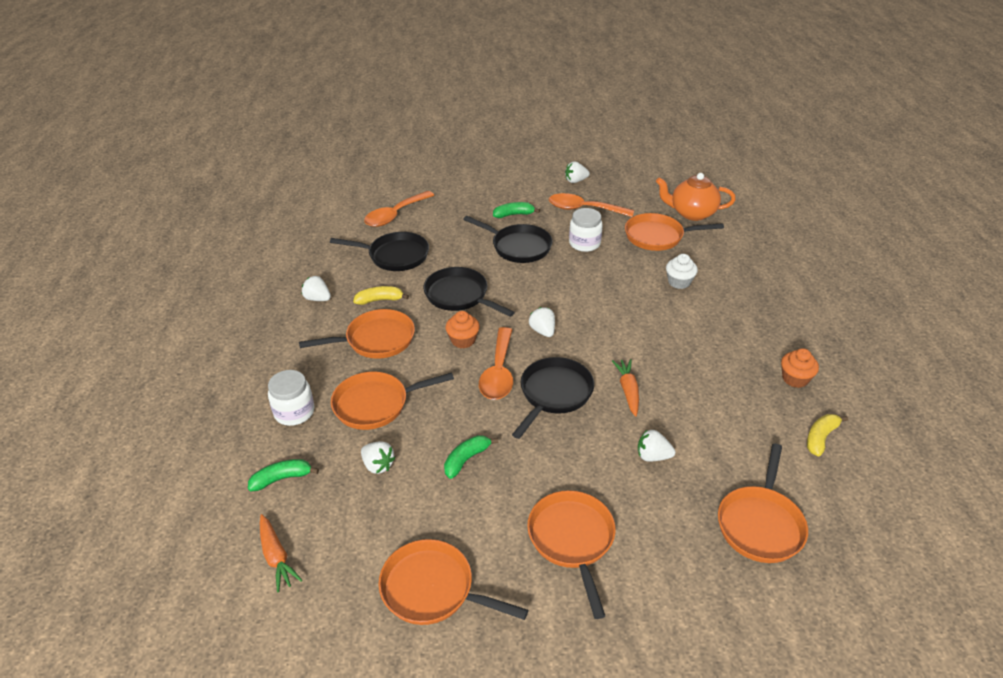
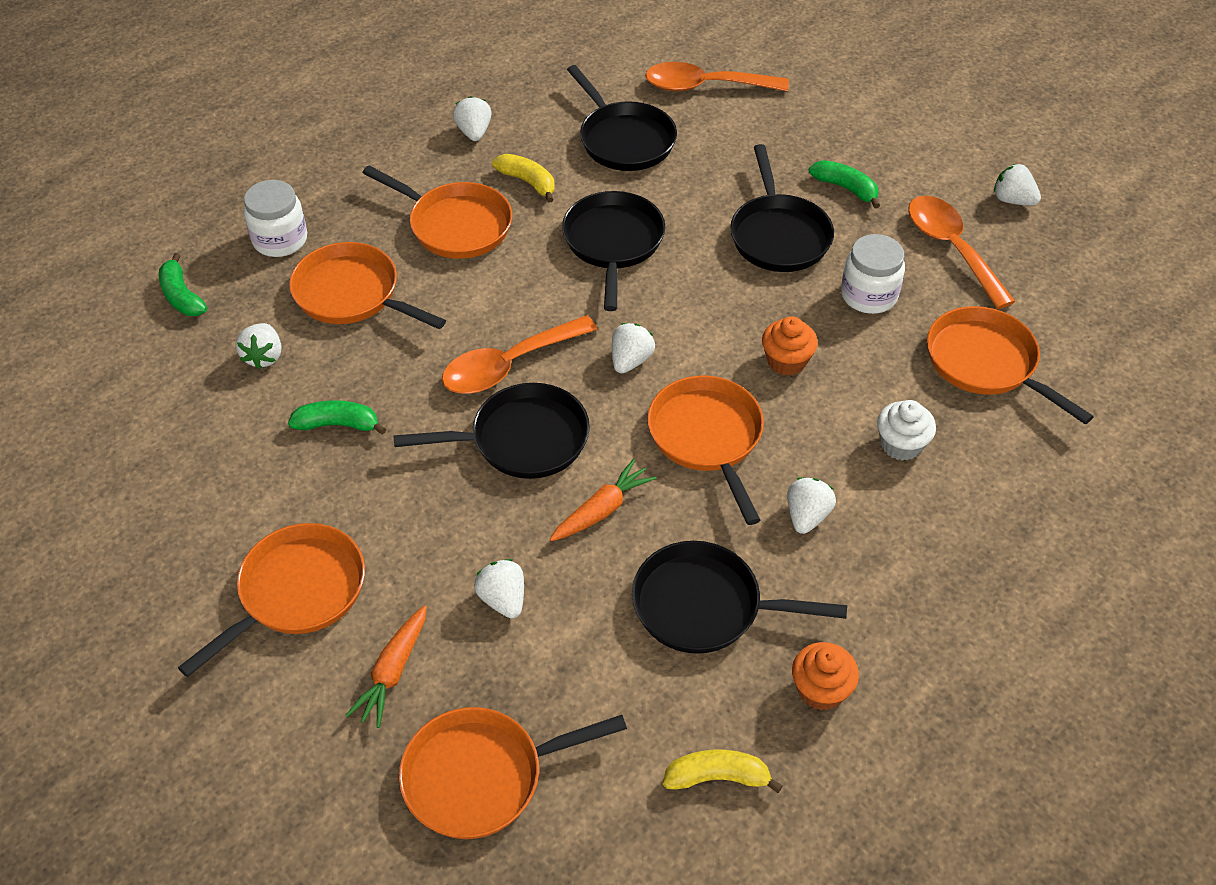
camera: 50 degrees right, 10 degrees up
green banana [248,459,319,491] -> green banana turned 150 degrees counterclockwise [159,253,207,316]
orange carrot [260,514,302,592] -> orange carrot moved to [345,605,427,728]
orange pan [378,539,528,625] -> orange pan moved to [647,375,764,525]
orange cupcake [445,311,480,348] -> orange cupcake moved to [762,316,818,376]
orange teapot [656,173,736,221] -> none
none -> black pan [632,541,847,654]
none -> white strawberry [787,477,836,534]

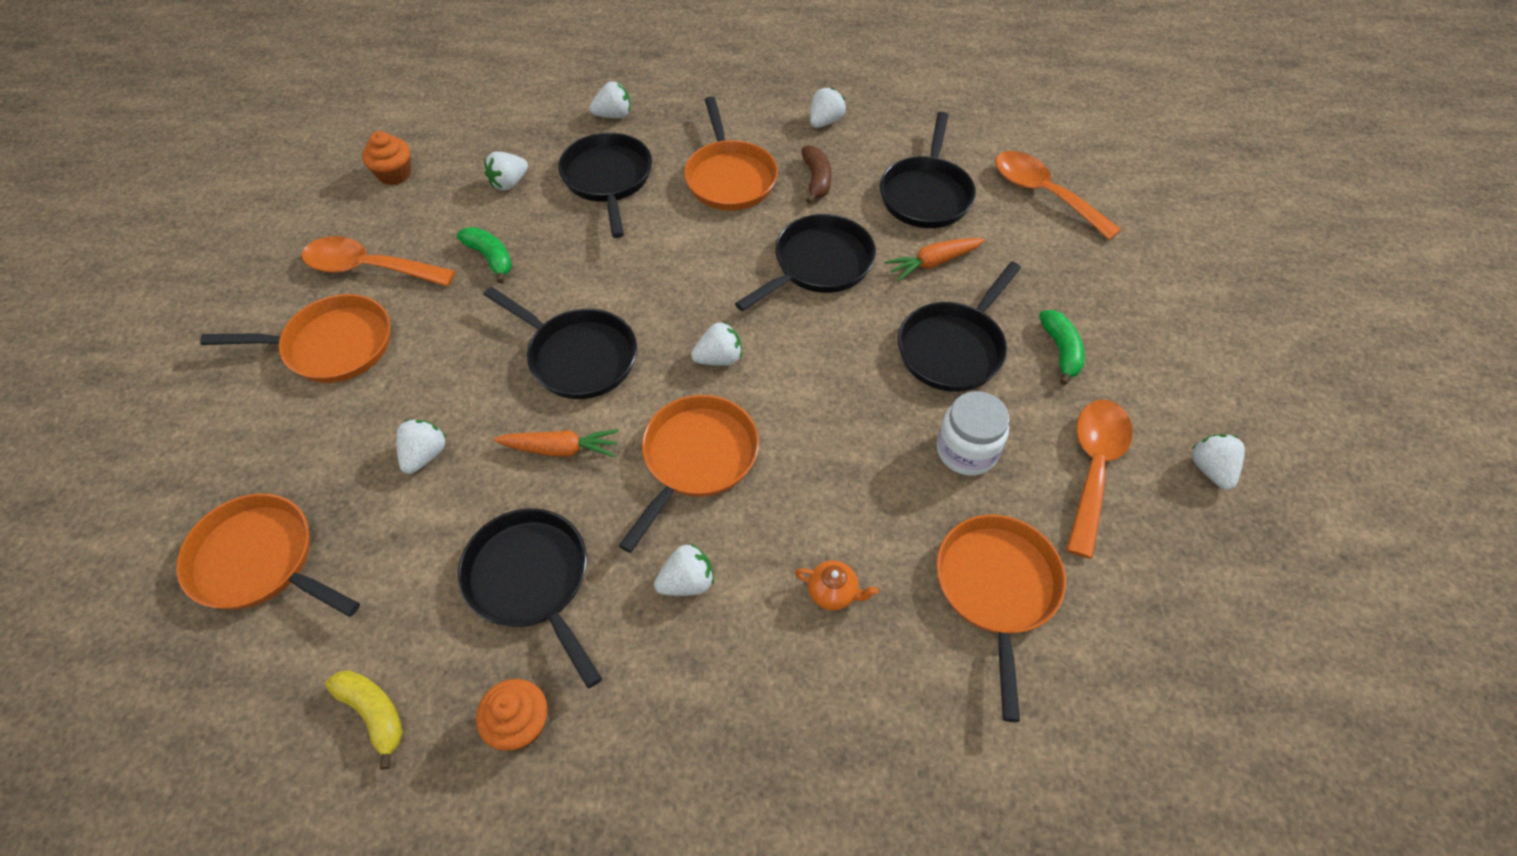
camera: 45 degrees right, 5 degrees up
green banana [159,253,207,316] -> none
white jar [244,180,307,257] -> white strawberry [589,81,630,118]
orange pan [289,242,446,329] -> black pan [558,132,652,238]
orange carrot [345,605,427,728] -> orange carrot moved to [885,238,985,281]
orange spoon [442,315,598,394] -> orange spoon moved to [302,236,456,286]
yellow banana [492,154,555,203] -> brown banana [801,145,832,204]
orange cupcake [762,316,818,376] -> orange cupcake moved to [362,131,411,185]
white cupcake [877,400,936,461] -> orange teapot [795,561,879,610]

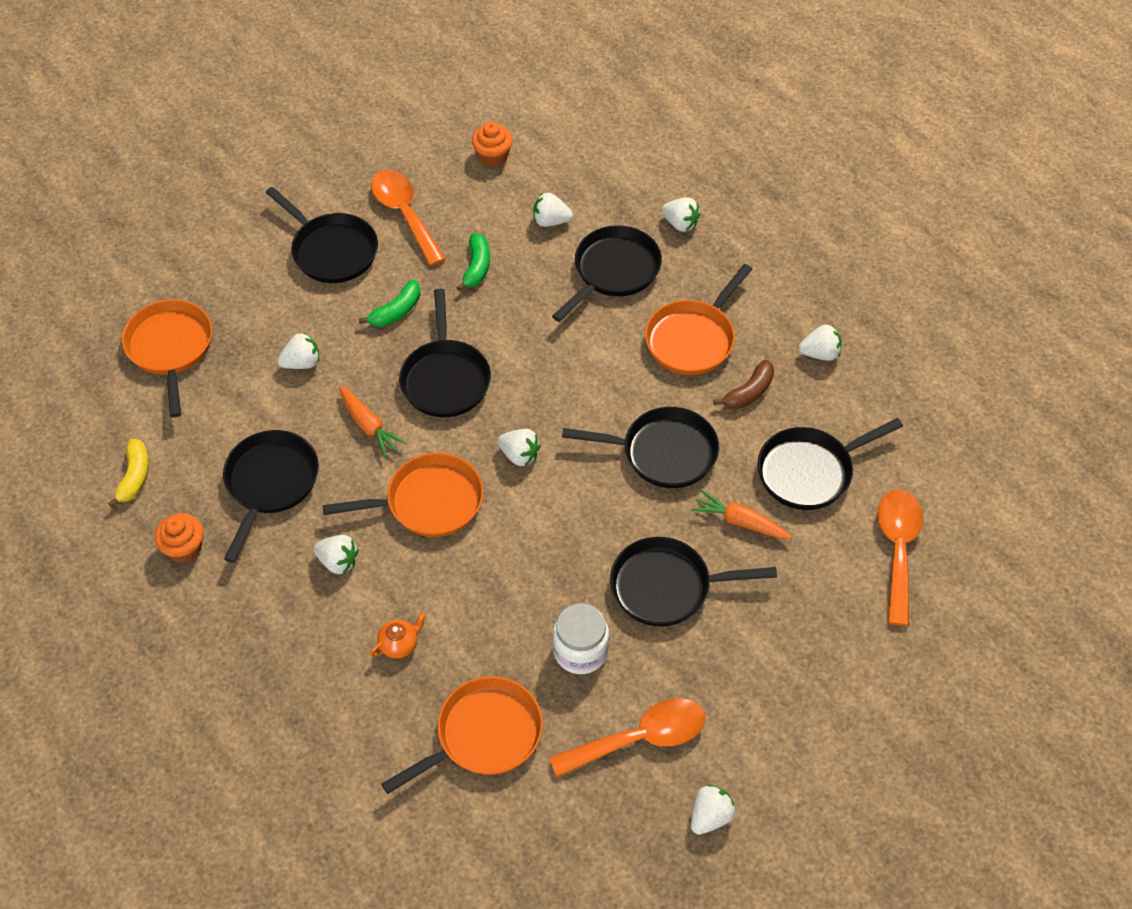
camera: 50 degrees right, 0 degrees up
orange pan [200,294,390,383] -> black pan [265,187,378,283]
orange teapot [795,561,879,610] -> orange teapot turned 105 degrees counterclockwise [370,612,426,659]
green banana [1039,310,1085,385] -> green banana moved to [359,280,421,327]

